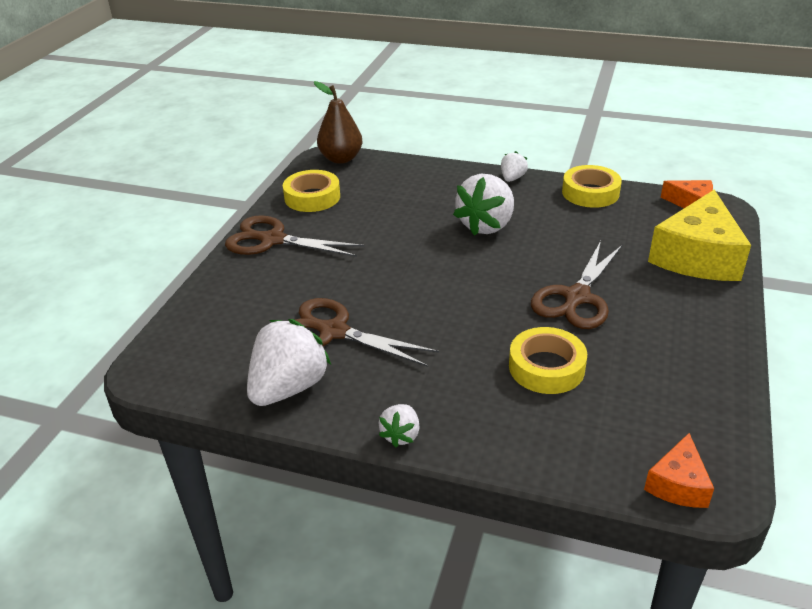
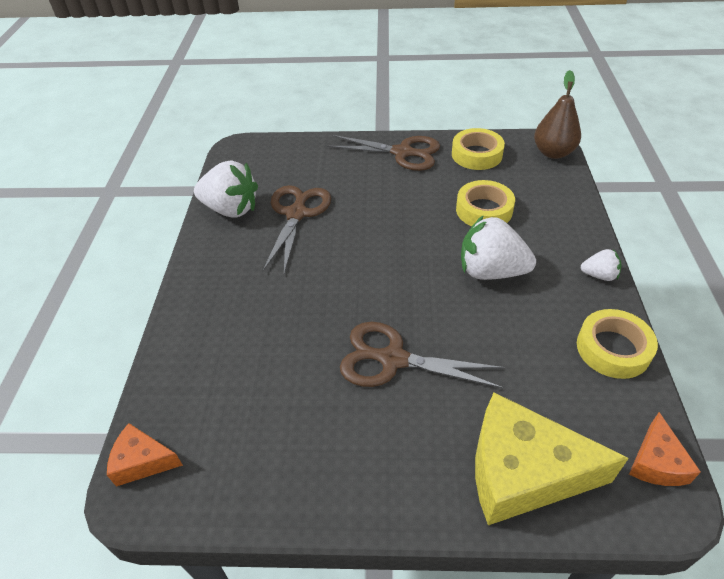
camera: 75 degrees right, 10 degrees up
brown scissors [225,215,364,257] -> brown scissors turned 105 degrees clockwise [327,135,440,171]
white strawberry [379,404,420,448] -> none
yellow tape [509,327,587,394] -> yellow tape moved to [456,180,515,226]

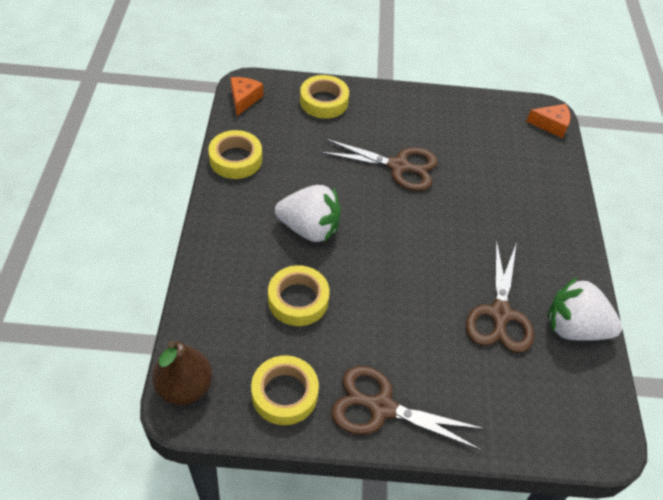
camera: 175 degrees right, 5 degrees up
yellow cheese [475,392,629,525] -> yellow tape [300,75,349,119]
white strawberry [581,249,622,281] -> none

